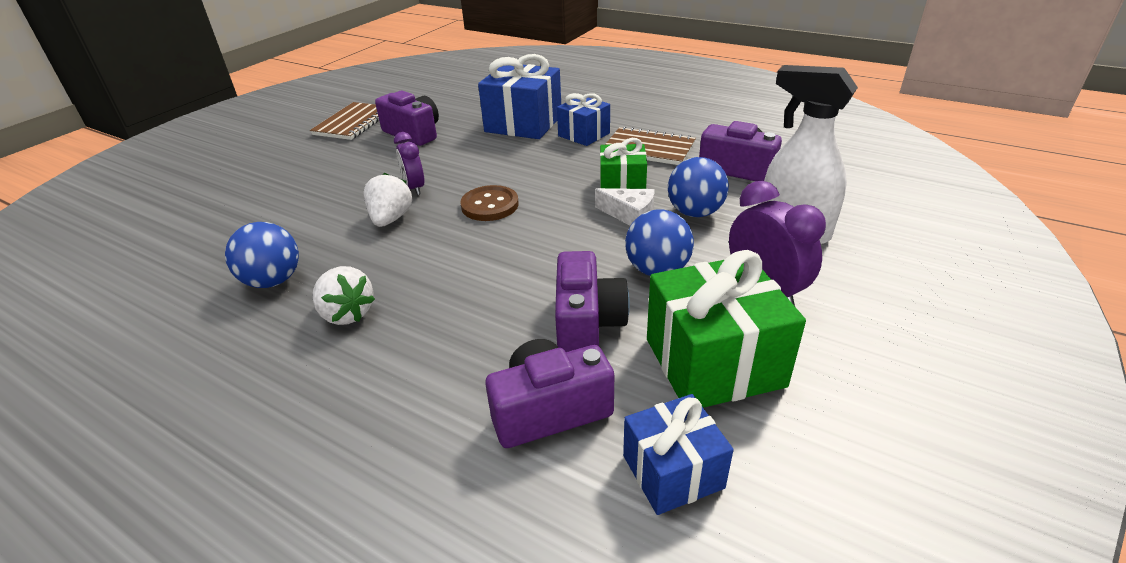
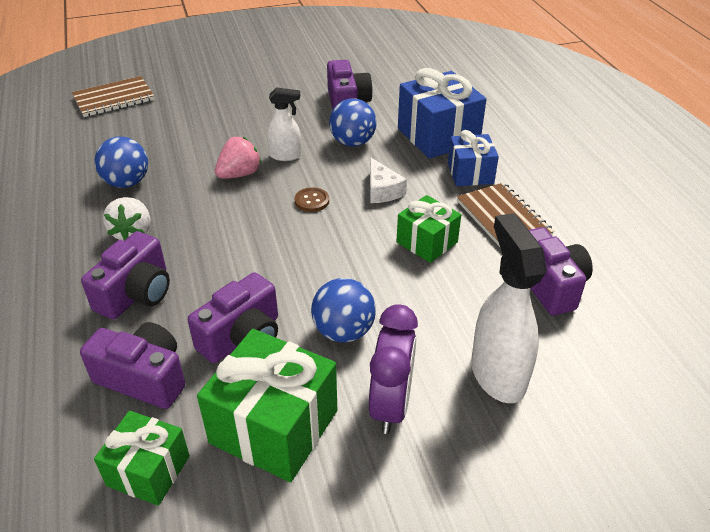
camera: 40 degrees right, 5 degrees up
brown notebook [310,102,379,140] -> brown notebook moved to [72,76,155,117]
white strawberry [364,173,412,227] -> pink strawberry [215,137,262,179]
purple clock [394,132,425,195] -> white spray bottle [267,87,301,161]
brown button [460,185,519,221] -> brown button [295,187,329,212], size x0.65
white cheese [595,188,655,225] -> white cheese moved to [370,157,407,203]
blue gift [623,394,734,515] -> green gift [94,411,190,506]
blue ball [668,157,729,217] -> blue ball moved to [329,98,377,147]
none -> purple camera [81,231,170,320]

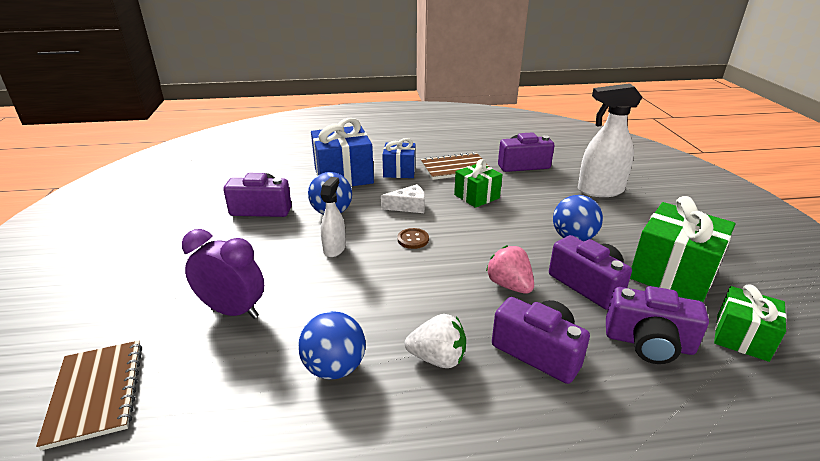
camera: 80 degrees left, 10 degrees down
purple camera [80,322,185,409] -> purple camera turned 105 degrees counterclockwise [606,286,709,364]
pink strawberry [215,137,262,179] -> pink strawberry moved to [486,245,534,294]
purple clock [369,304,418,434] -> purple clock moved to [182,229,264,319]

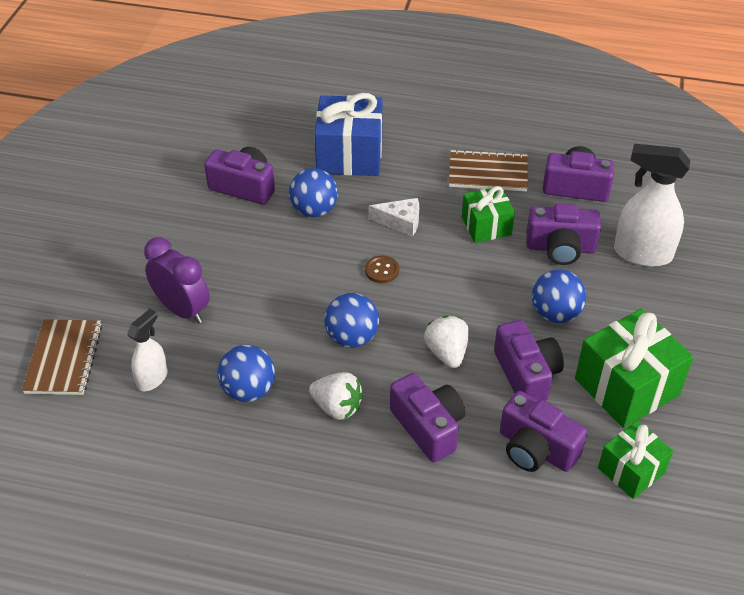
camera: 20 degrees right, 15 degrees up
white spray bottle [320,177,346,257] -> white spray bottle moved to [127,309,168,391]
blue gift [382,138,416,178] -> none
pink strawberry [486,245,534,294] -> white strawberry [424,316,469,368]
none -> blue ball [324,293,379,348]
none -> purple camera [526,204,601,265]

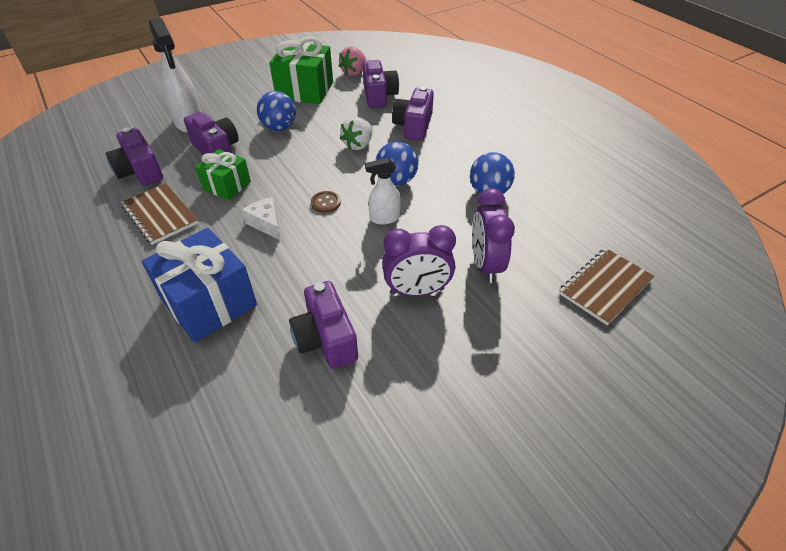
camera: 135 degrees left, 0 degrees up
white spray bottle [127,309,168,391] -> white spray bottle moved to [365,158,401,225]
blue ball [289,168,338,217] -> none
white strawberry [309,372,363,420] -> none
purple camera [494,320,564,401] -> none
green gift [598,421,673,499] -> pink strawberry [339,47,366,76]
none -> purple clock [382,225,456,297]

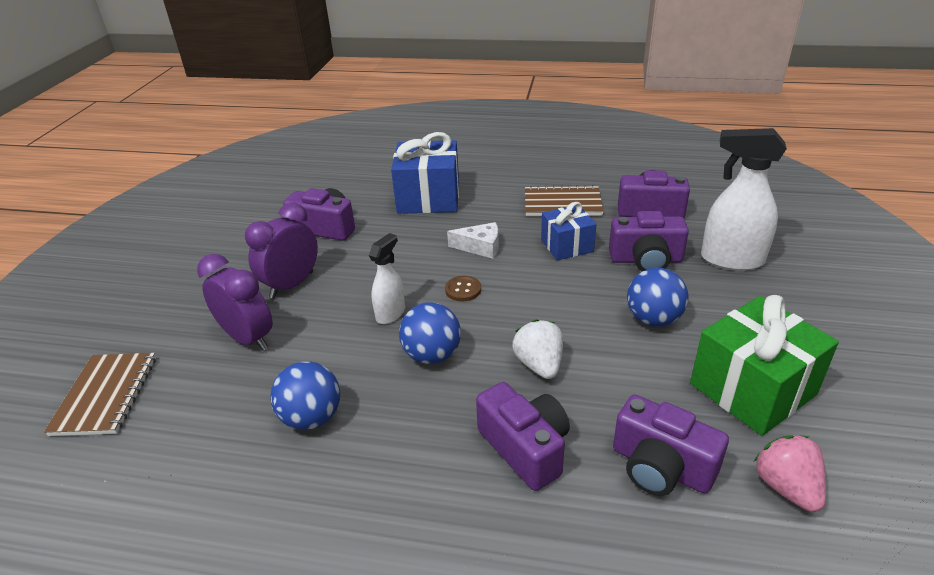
camera: 135 degrees right, 10 degrees down
green gift [195,149,251,200] -> blue gift [541,202,596,260]

